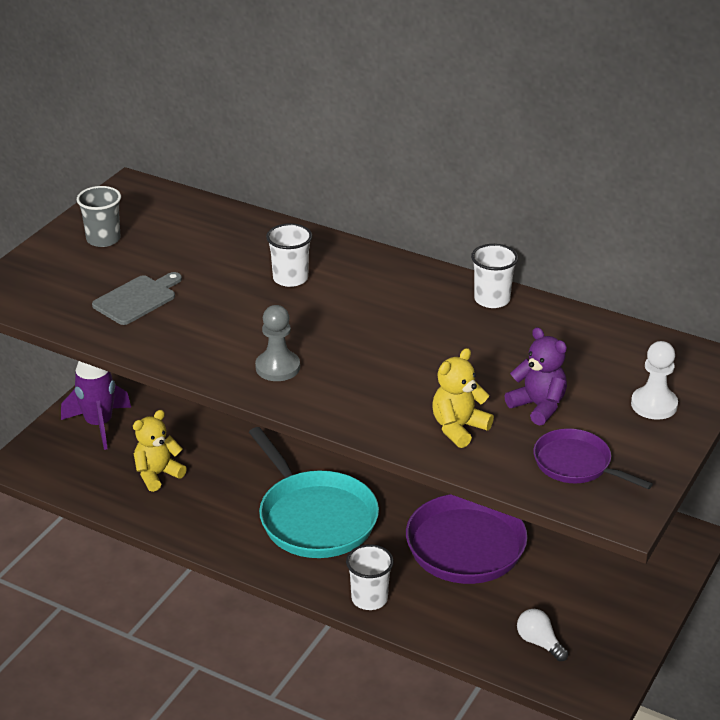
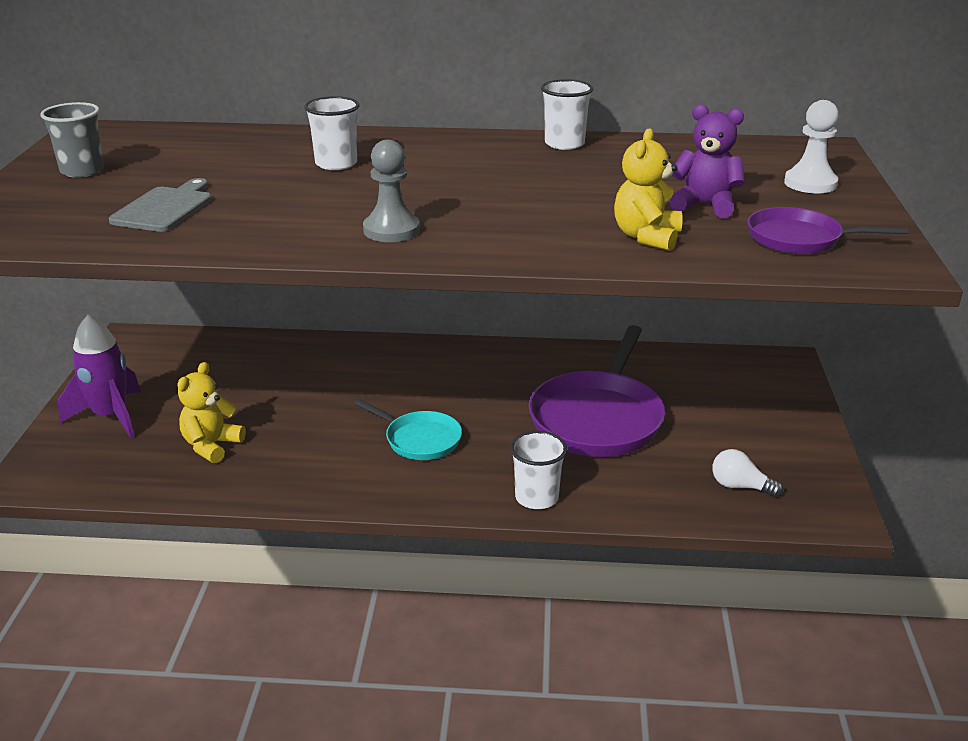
camera: 25 degrees left, 5 degrees down
turquoise pan [249,427,379,558] -> turquoise pan [354,399,462,460], size x0.55

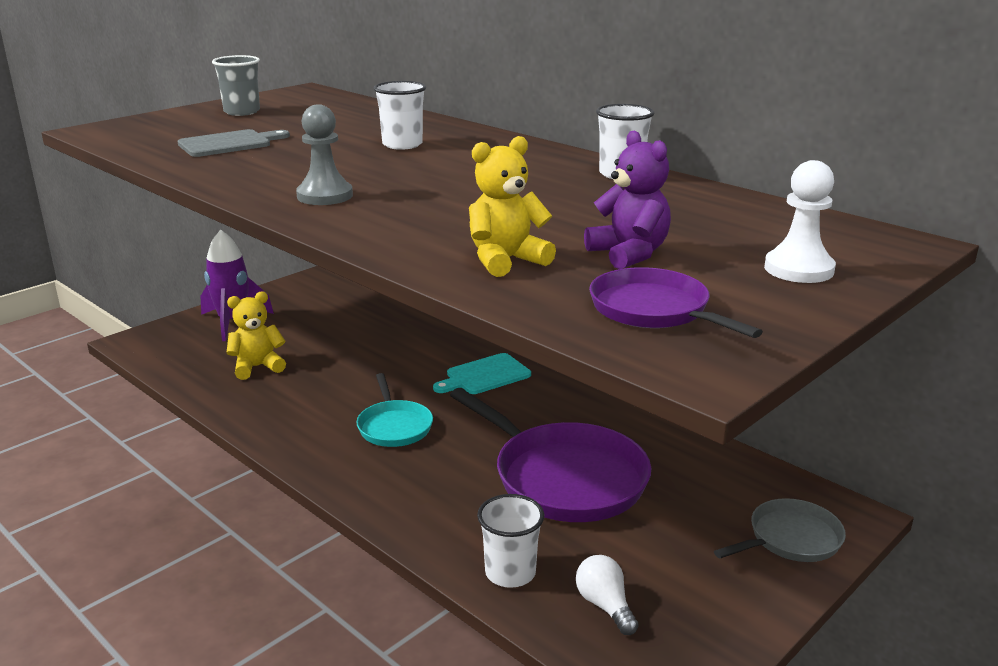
camera: 40 degrees right, 5 degrees down
white cup [510,431,567,509] -> white cup moved to [477,494,544,588]
purple pan [528,325,665,457] -> purple pan turned 105 degrees counterclockwise [450,388,651,522]
none -> turquoise cutting board [433,353,531,394]
none -> grey pan [714,498,846,562]

